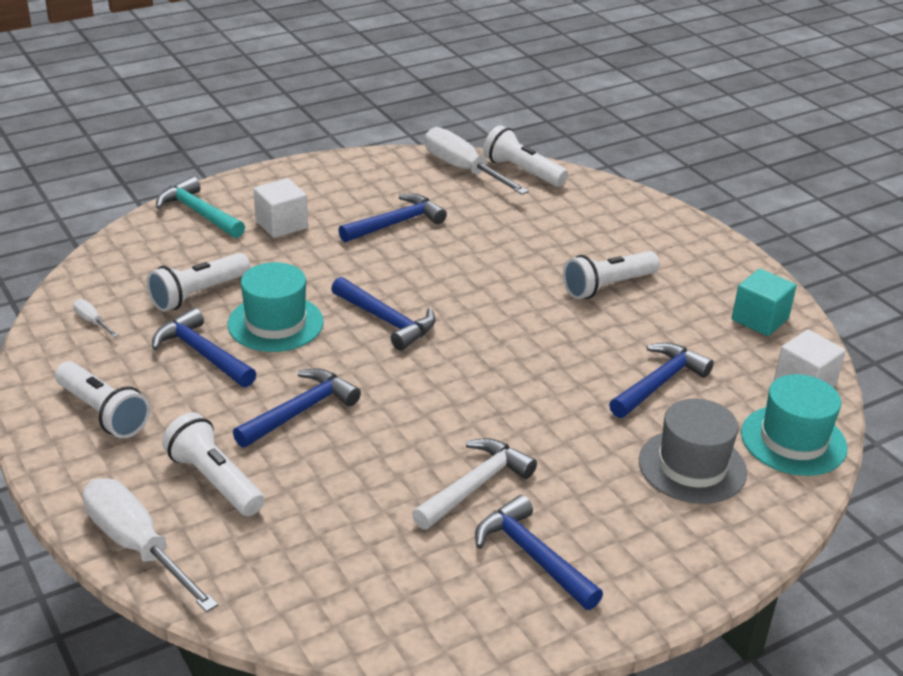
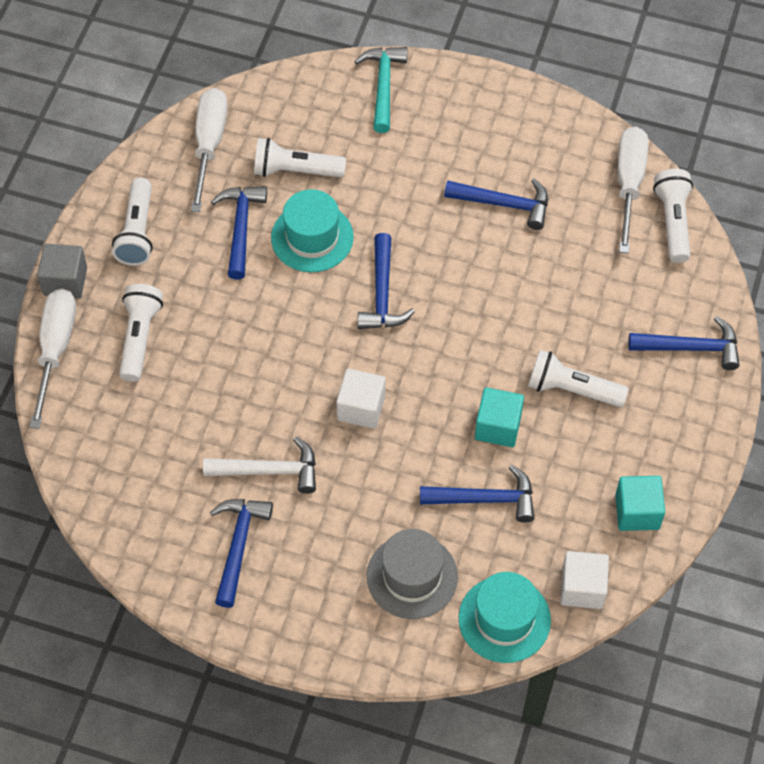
camera: 50 degrees right, 25 degrees up
white screwdriver [73,299,118,337] -> white screwdriver [191,88,228,212], size x2.34
blue hammer [233,368,361,448] -> blue hammer moved to [628,316,740,370]
white cube [254,178,308,238] -> white cube moved to [336,369,385,429]
none -> grey cube [37,244,87,298]
none -> turquoise cube [475,387,524,447]

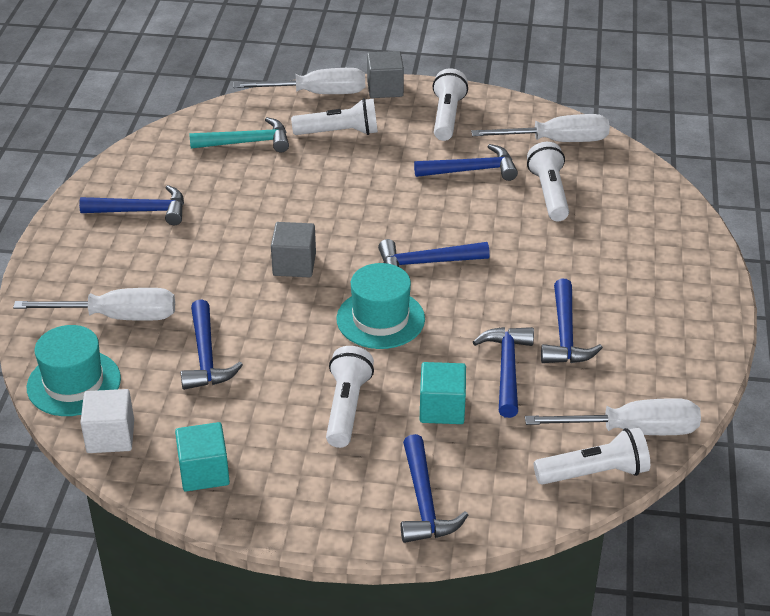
camera: 80 degrees right, 20 degrees down
white flashlight [112,178,153,266] -> white flashlight turned 105 degrees clockwise [432,68,468,141]
white hammer [203,437,316,494] -> none
turquoise hat [271,189,354,272] -> turquoise hat moved to [337,263,425,349]
white cube [336,369,385,429] -> grey cube [271,222,316,277]
turquoise hammer [354,47,407,133] -> turquoise hammer moved to [189,117,289,152]
grey hat [367,529,458,619] -> white screwdriver [13,288,175,321]
turquoise cube [475,387,524,447] -> turquoise cube moved to [420,362,466,424]
none -> blue hammer [473,327,534,418]

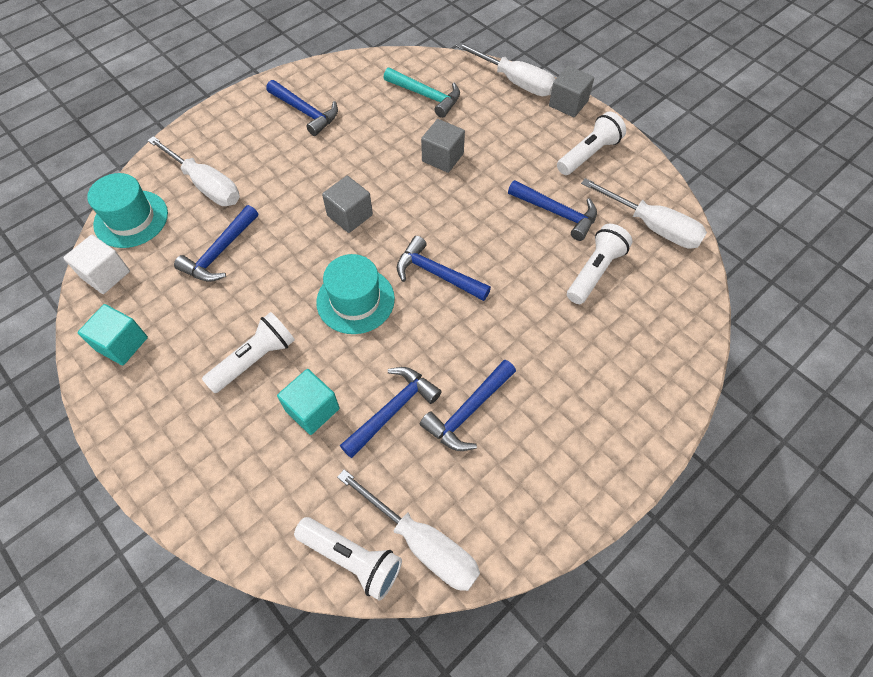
camera: 40 degrees right, 20 degrees up
white flashlight [291,98,378,135] -> none
blue hammer [401,434,468,543] -> none
none -> grey cube [421,119,465,173]

